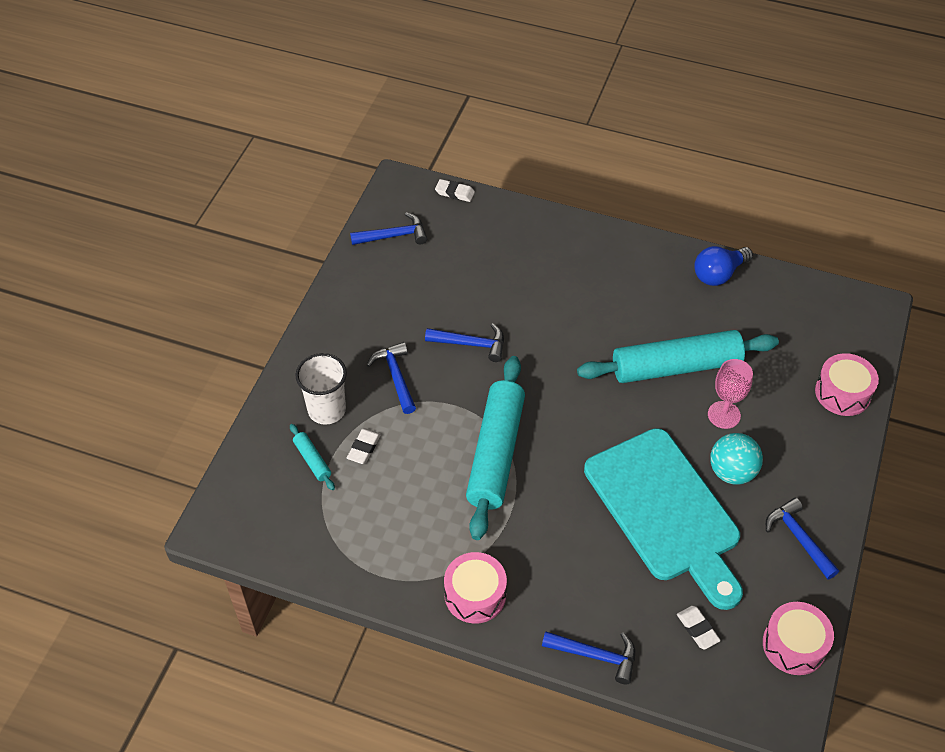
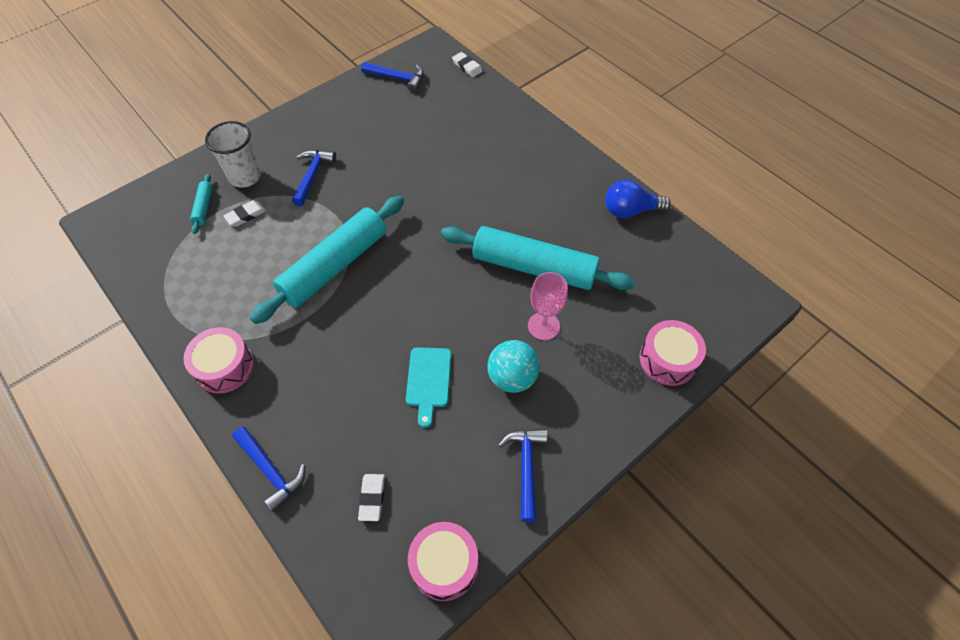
camera: 30 degrees right, 5 degrees up
blue hammer [425,323,504,362] -> none
turquoise cutting board [584,428,743,610] -> turquoise cutting board [406,347,451,428], size x0.42

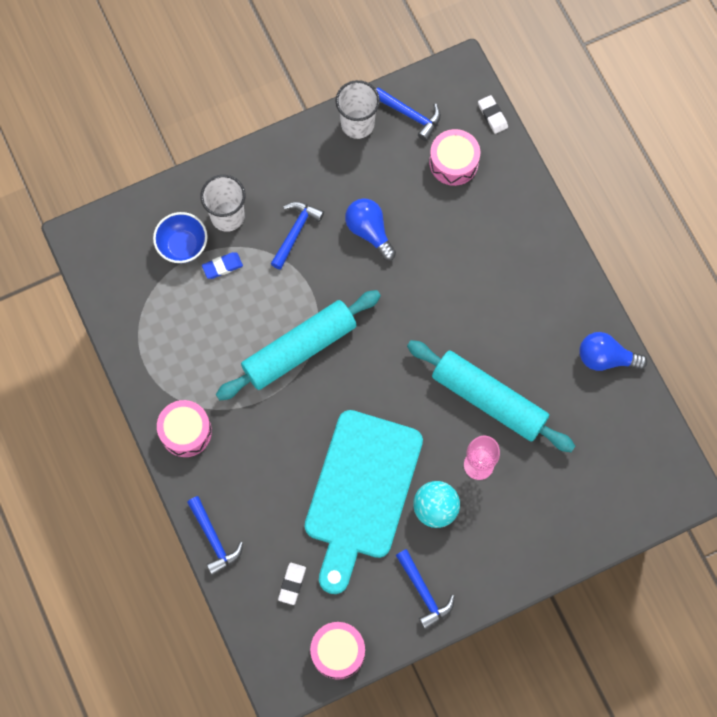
camera: 15 degrees right, 15 degrees up
turquoise rolling pin [190,174,213,234] -> blue bowl [153,212,208,263]
white eraser [223,200,266,227] -> blue eraser [202,252,243,279]
turquoise cutting board [406,347,451,428] -> turquoise cutting board [304,410,423,594], size x2.36
blue hammer [498,429,548,522] -> blue hammer turned 135 degrees clockwise [396,549,455,629]
pink drum [640,320,706,386] -> pink drum moved to [429,129,480,186]
none -> white cup [335,80,380,139]
none -> blue light bulb [345,198,396,261]

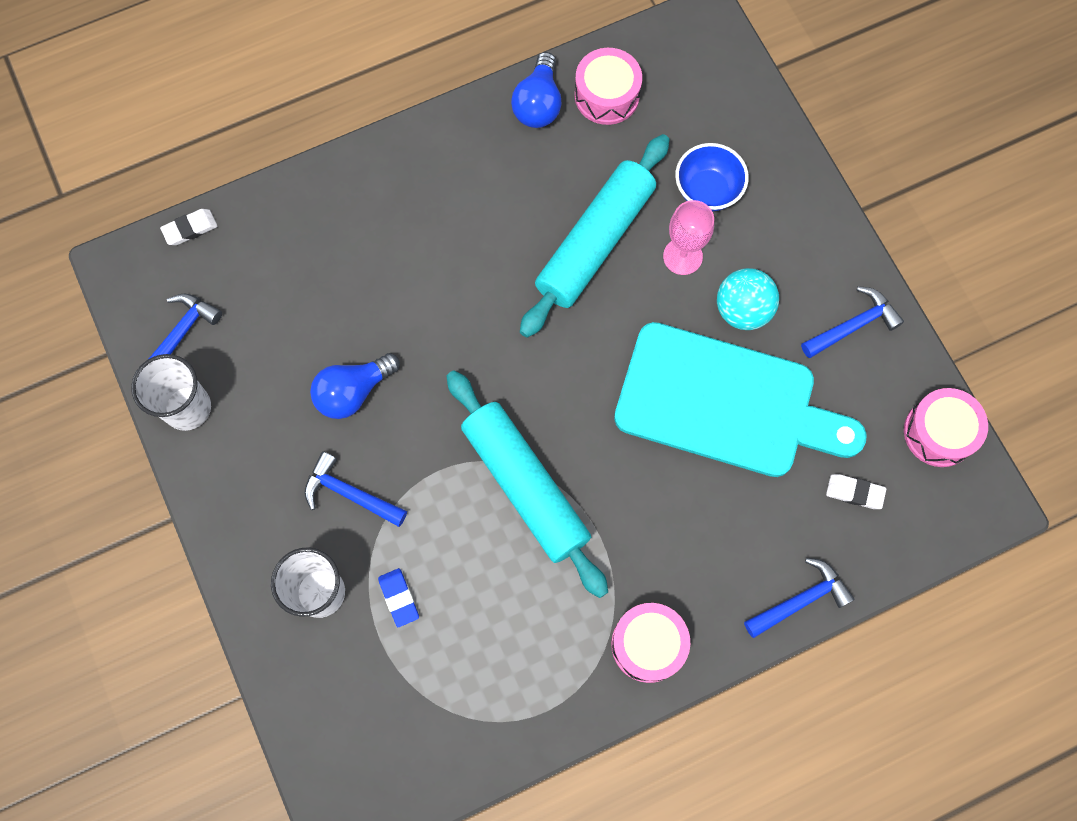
camera: 90 degrees left, 0 degrees up
blue bowl [153,212,208,263] -> blue bowl moved to [675,143,749,211]
pink drum [429,129,480,186] -> pink drum moved to [575,48,642,125]

